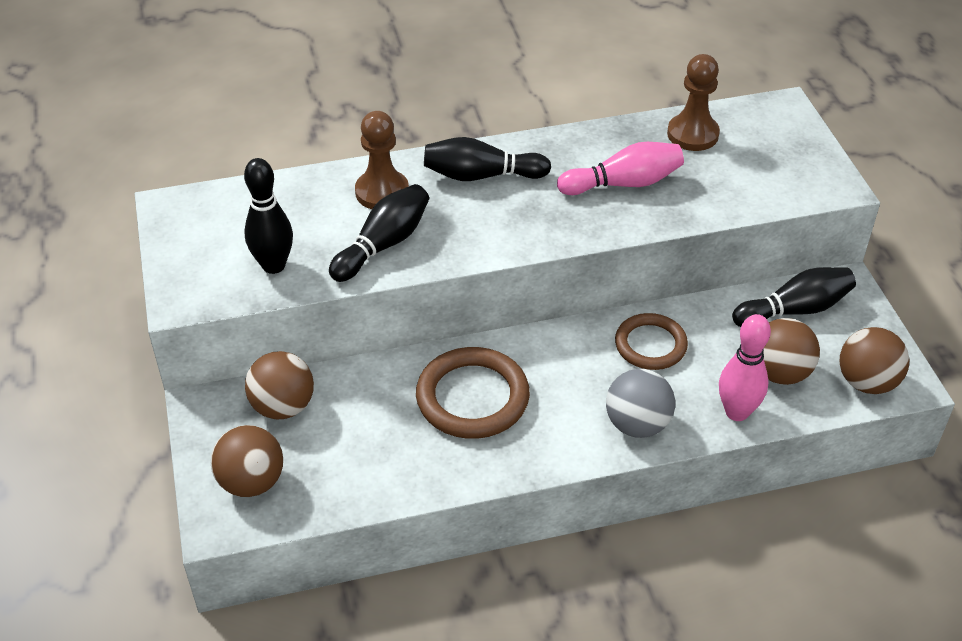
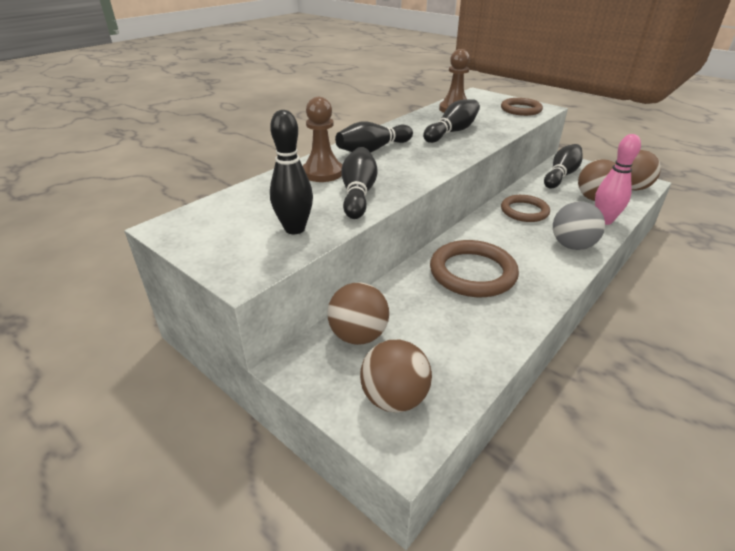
camera: 35 degrees left, 10 degrees down
pink bowling pin [557,142,684,195] -> black bowling pin [423,99,480,143]
none -> brown ring [501,98,543,116]

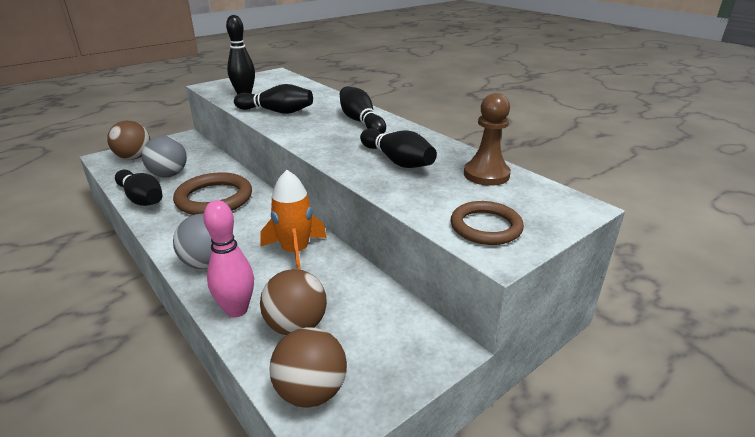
camera: 100 degrees right, 5 degrees down
brown pawn [303,97,342,182] -> none
brown ball [327,282,389,345] -> none
brown ring [501,195,550,222] -> orange rocket [261,170,327,270]
black bowling pin [544,144,583,189] -> black bowling pin moved to [115,170,162,206]
none -> grey ball [142,136,187,177]

